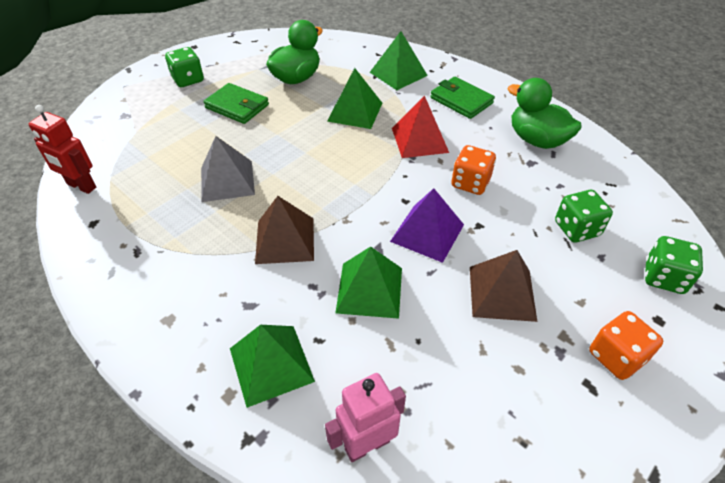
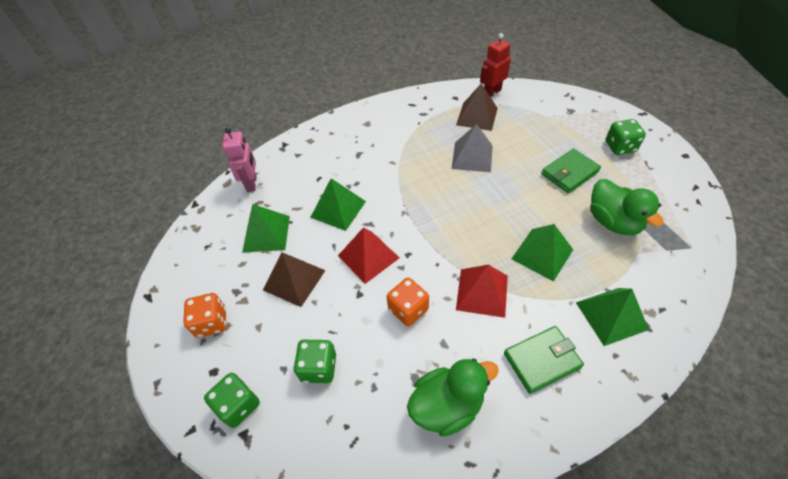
camera: 115 degrees right, 5 degrees up
green pyramid [230,325,315,408] -> green pyramid moved to [242,204,290,253]
brown pyramid [255,196,314,264] -> brown pyramid moved to [456,83,498,131]
purple pyramid [390,188,464,263] -> red pyramid [338,227,400,284]

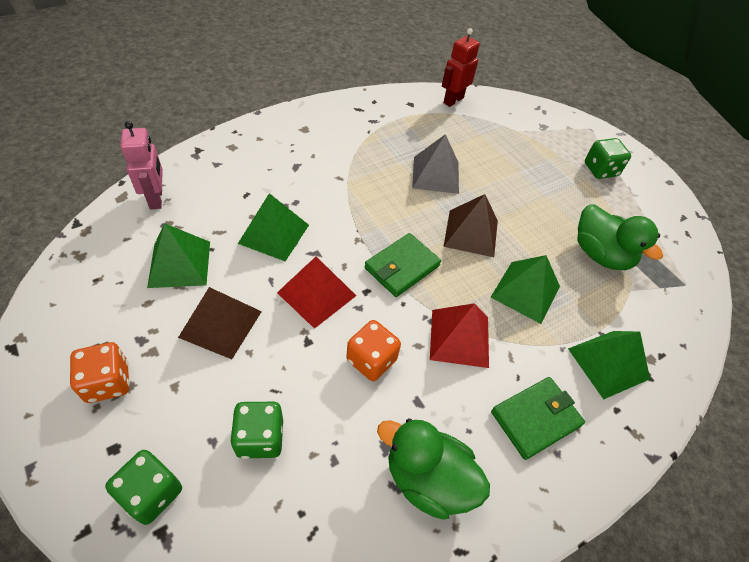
camera: 15 degrees left, 0 degrees up
green duck [407,359,499,437] -> green duck turned 120 degrees counterclockwise [377,418,490,519]
brown pyramid [456,83,498,131] -> brown pyramid moved to [443,194,498,257]
green wallet [542,148,601,193] -> green wallet moved to [365,233,441,297]

